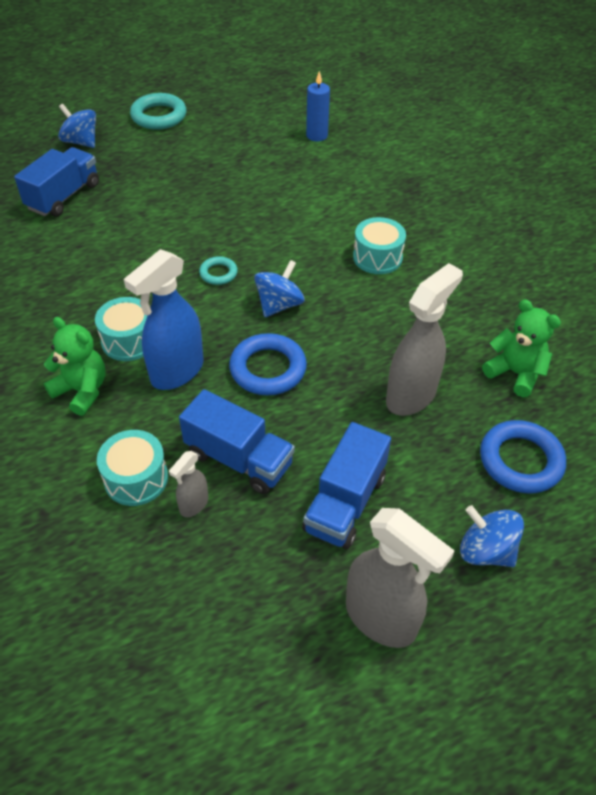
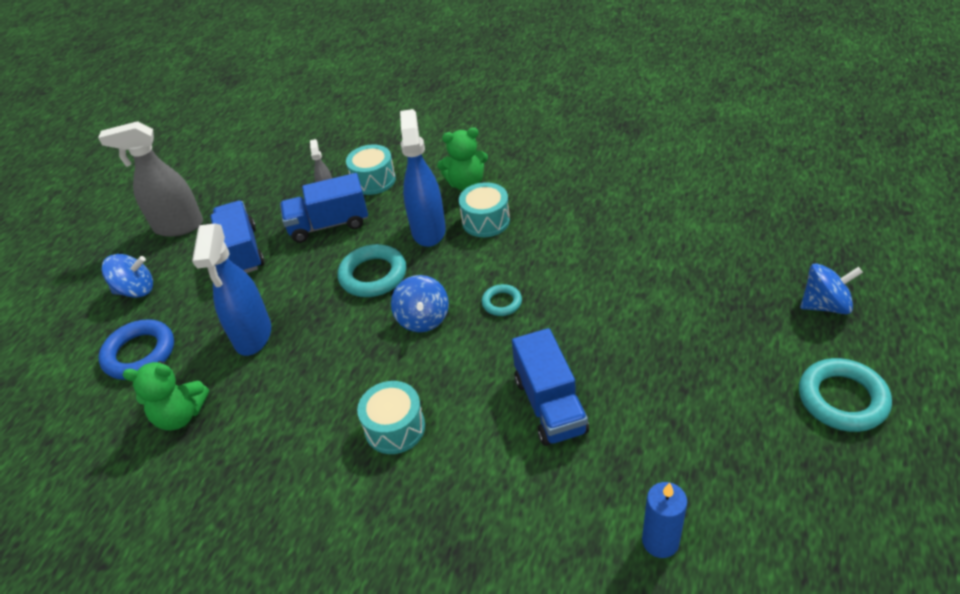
camera: 140 degrees right, 5 degrees down
blue truck [14,147,99,217] -> blue truck moved to [512,328,589,446]
blue ring [229,333,307,395] -> turquoise ring [338,244,406,297]
grey spray bottle [386,263,463,416] -> blue spray bottle [192,223,271,356]

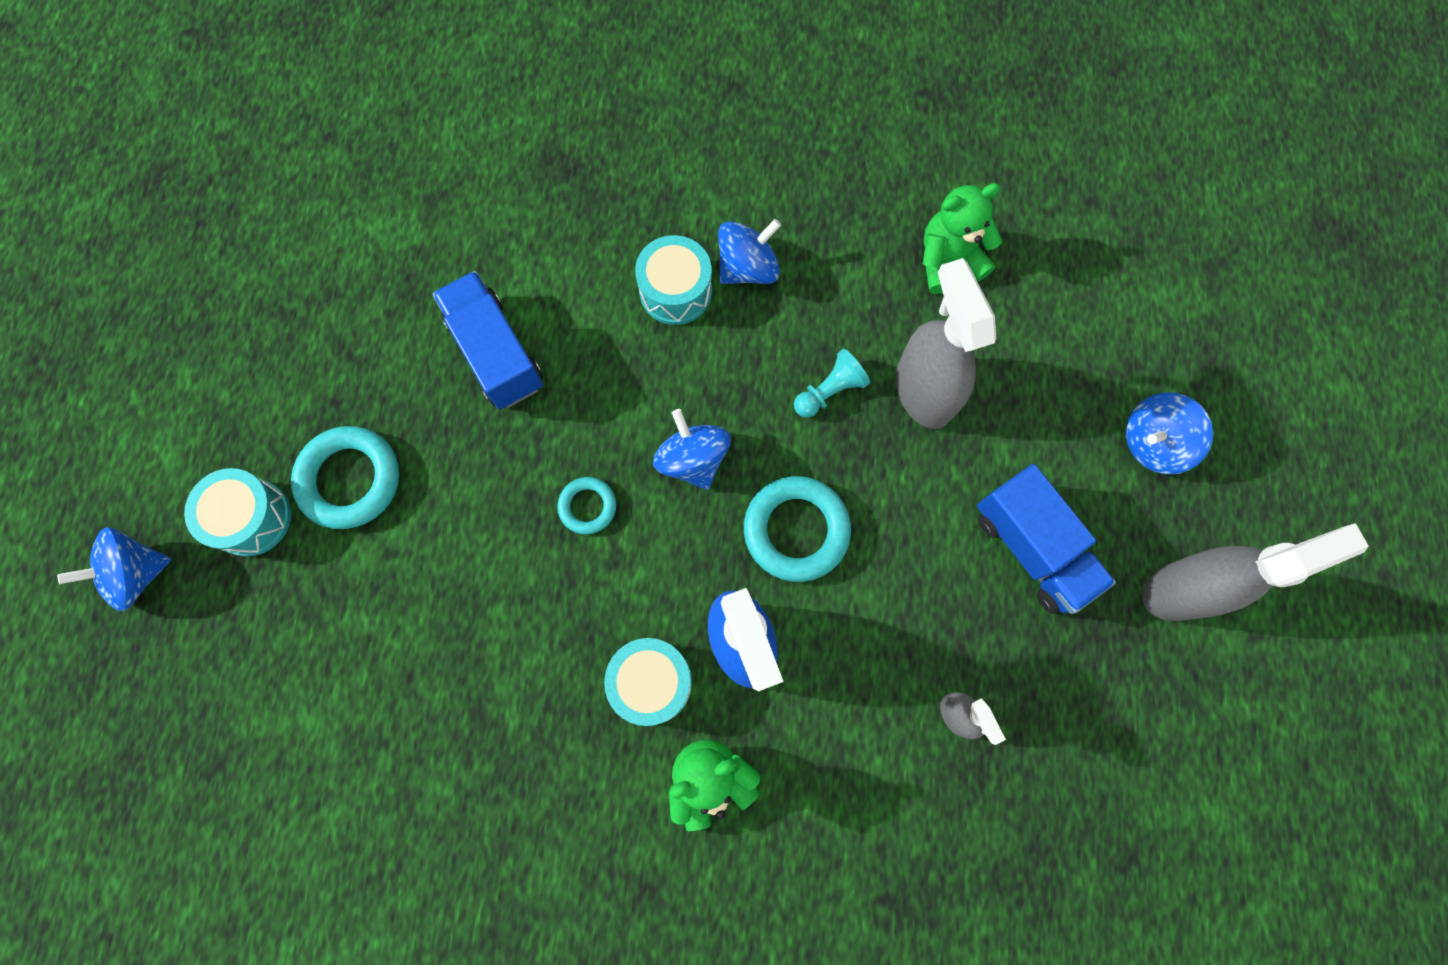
camera: 160 degrees right, 30 degrees up
blue ring [98,319,174,380] -> none
blue spray bottle [192,223,271,356] -> grey spray bottle [895,258,996,429]
blue truck [280,173,368,243] -> none
turquoise drum [346,145,396,195] -> turquoise drum moved to [184,468,291,557]
blue candle [642,482,687,558] -> none
turquoise ring [799,358,892,432] -> turquoise ring moved to [291,426,399,529]
none -> blue spinning top [718,219,781,284]
none -> turquoise pawn [794,349,870,418]

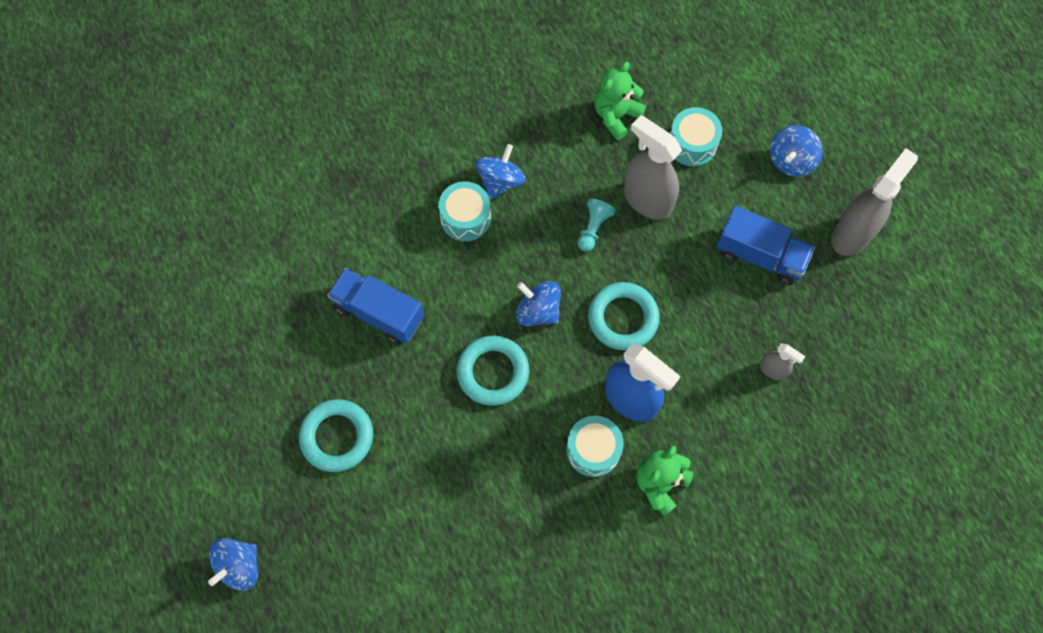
camera: 30 degrees left, 5 degrees down
turquoise drum [184,468,291,557] -> turquoise drum moved to [670,107,722,167]
turquoise ring [557,477,616,534] -> turquoise ring [457,335,529,406], size x1.80

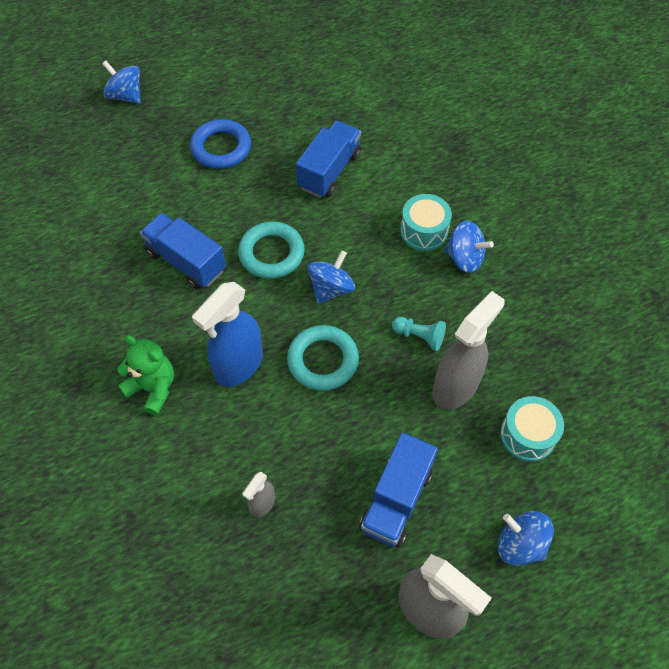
camera: 90 degrees right, 10 degrees down
turquoise ring [299,399,373,472] -> blue ring [190,119,251,169]
turquoise drum [566,416,624,477] -> none
green teddy bear [594,62,646,140] -> none
none -> blue truck [140,213,226,289]

